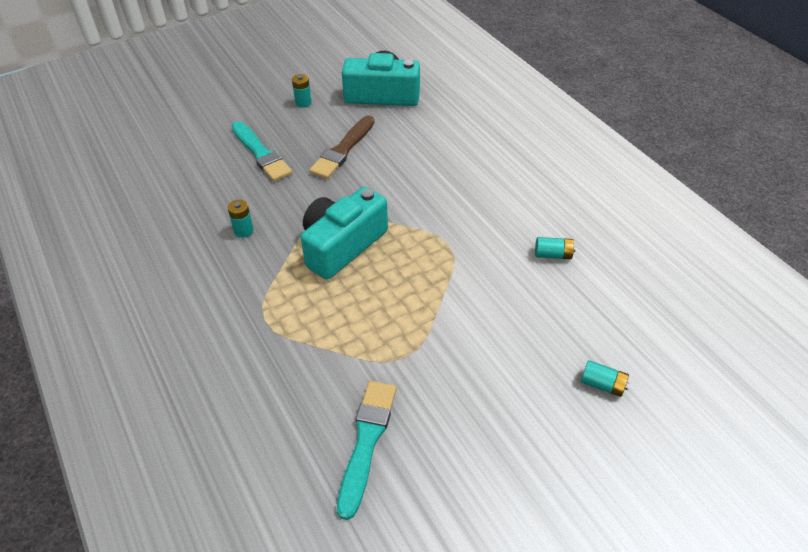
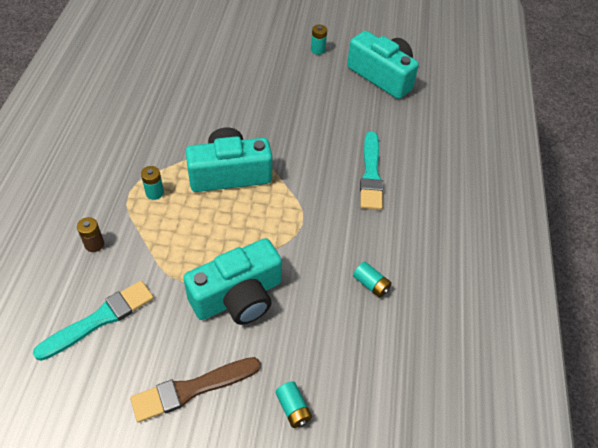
camera: 35 degrees right, 5 degrees up
turquoise battery [228,200,254,238] -> turquoise battery moved to [141,166,164,200]
turquoise brush [232,121,292,182] -> turquoise brush moved to [360,131,383,210]
brown brush [309,115,374,179] -> brown brush moved to [130,357,261,423]
none -> brown battery [77,217,104,252]
none -> turquoise camera [183,238,282,325]

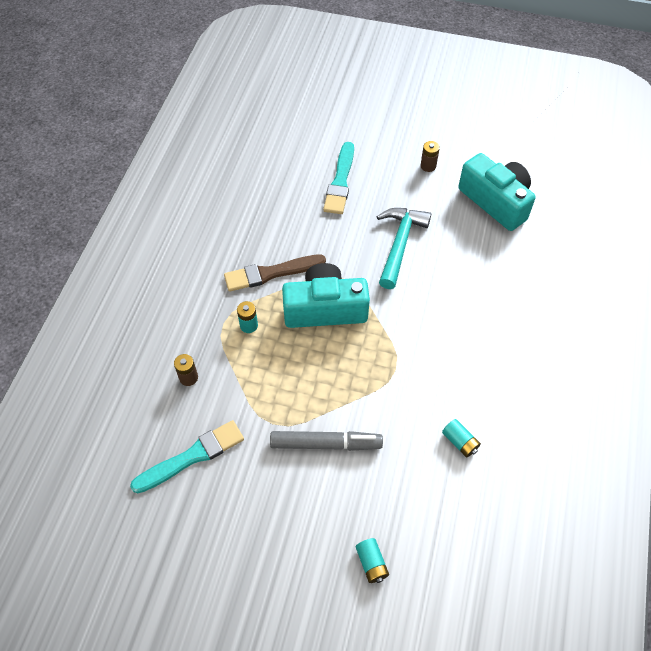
camera: 10 degrees right, 5 degrees up
brown brush [130,357,261,423] -> brown brush moved to [224,254,326,292]
turquoise camera [183,238,282,325] -> grey marker [270,431,383,451]
turquoise battery [311,25,327,55] -> brown battery [421,141,440,172]
turquoise brush [360,131,383,210] -> turquoise brush moved to [323,142,354,214]
none -> turquoise hammer [377,208,431,289]

